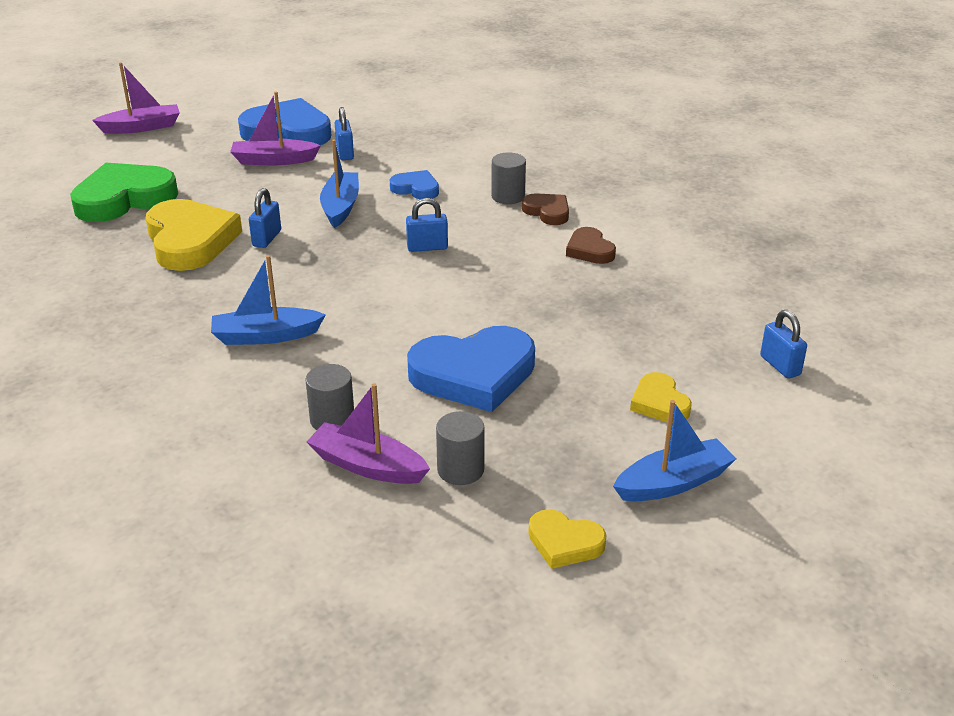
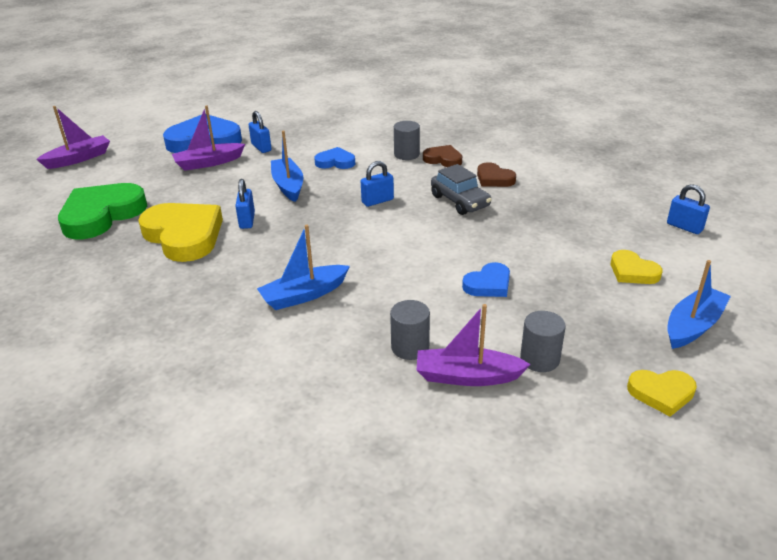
camera: 20 degrees left, 0 degrees up
blue heart [407,326,535,412] -> blue heart [462,262,510,297], size x0.51
none -> grey car [431,164,492,215]

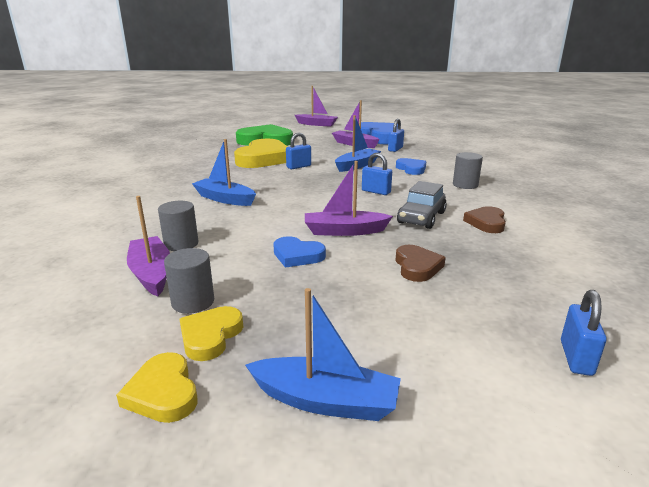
camera: 60 degrees right, 10 degrees down
brown heart [423,145,462,167] -> brown heart moved to [395,245,446,282]
yellow heart [611,250,663,284] -> yellow heart moved to [180,306,243,361]
none -> purple boat [305,161,393,236]

